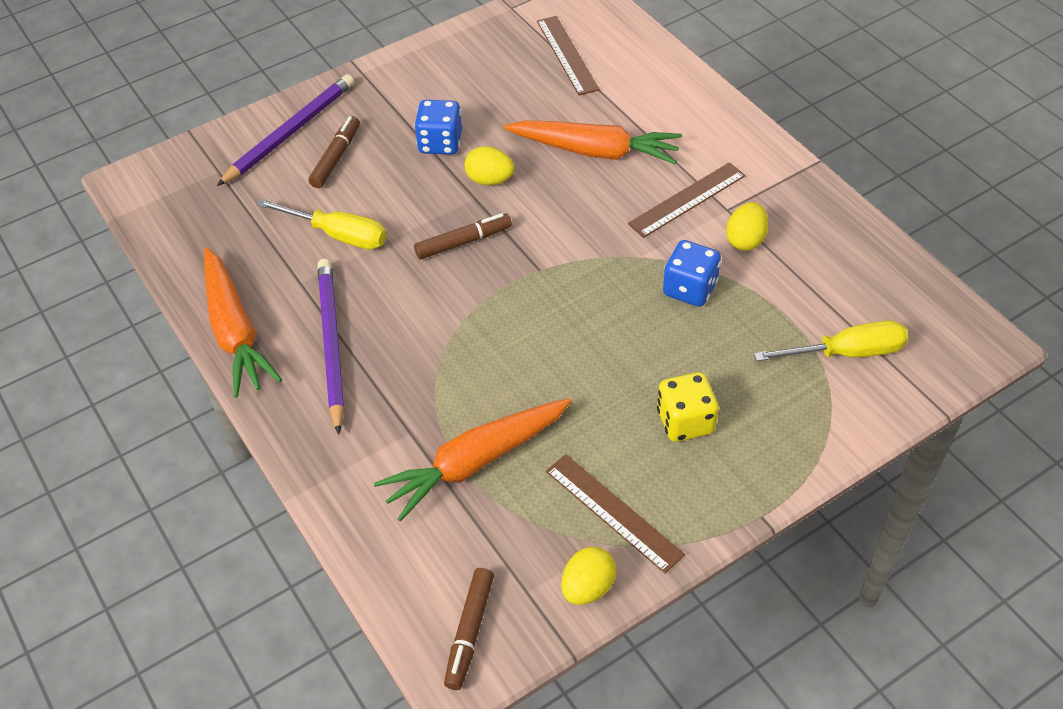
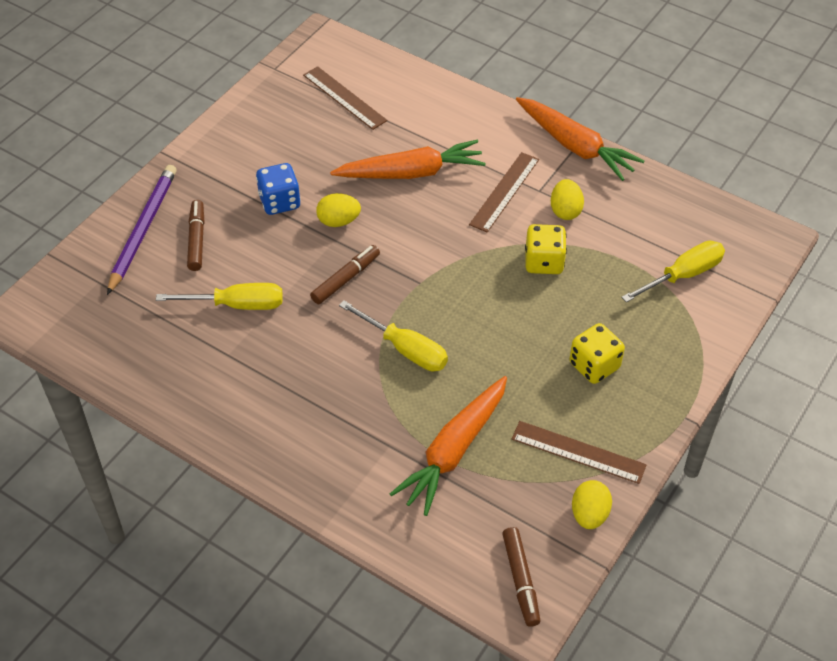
camera: 25 degrees left, 0 degrees up
orange carrot [204,247,282,398] -> orange carrot moved to [516,97,645,181]
purple pencil [317,259,345,435] -> none
blue dice [663,240,721,307] -> yellow dice [525,224,567,274]
none -> yellow screwdriver [339,301,448,371]

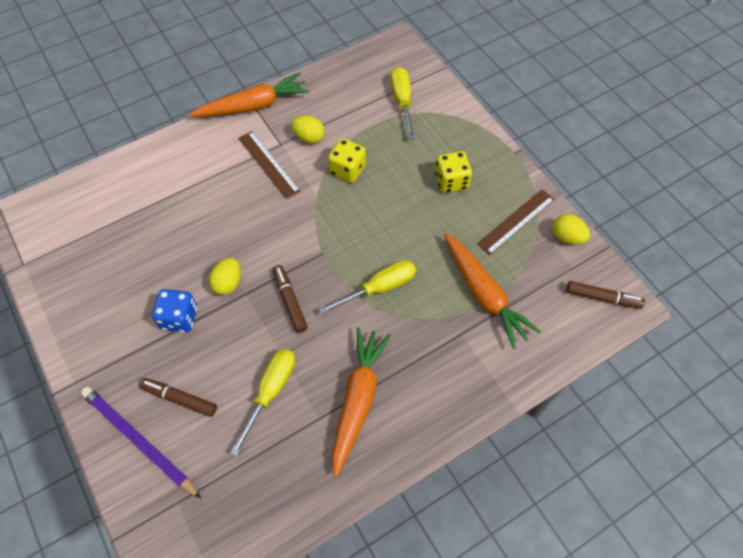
camera: 65 degrees left, 10 degrees up
brown ruler [303,66,387,130] -> none
orange carrot [330,140,486,179] -> orange carrot moved to [332,327,391,477]

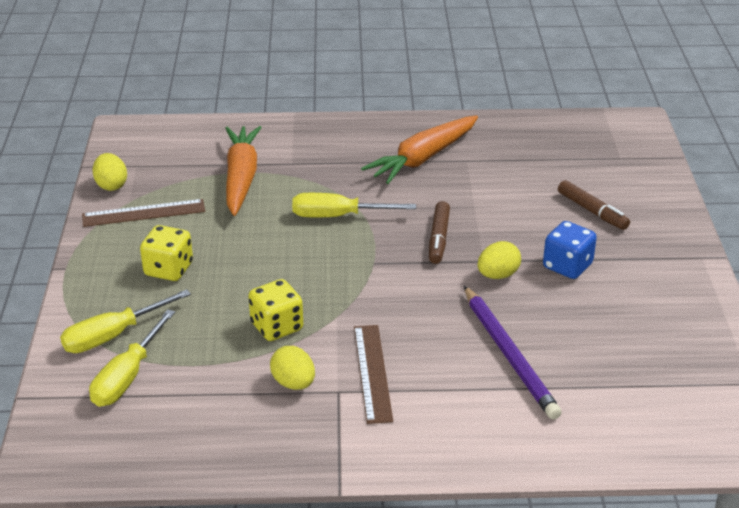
camera: 150 degrees left, 25 degrees down
purple pencil [81,386,201,499] -> purple pencil moved to [464,286,562,419]
orange carrot [190,73,309,117] -> none
yellow screwdriver [230,349,295,456] -> yellow screwdriver moved to [60,289,191,353]
brown marker [566,281,645,309] -> none

